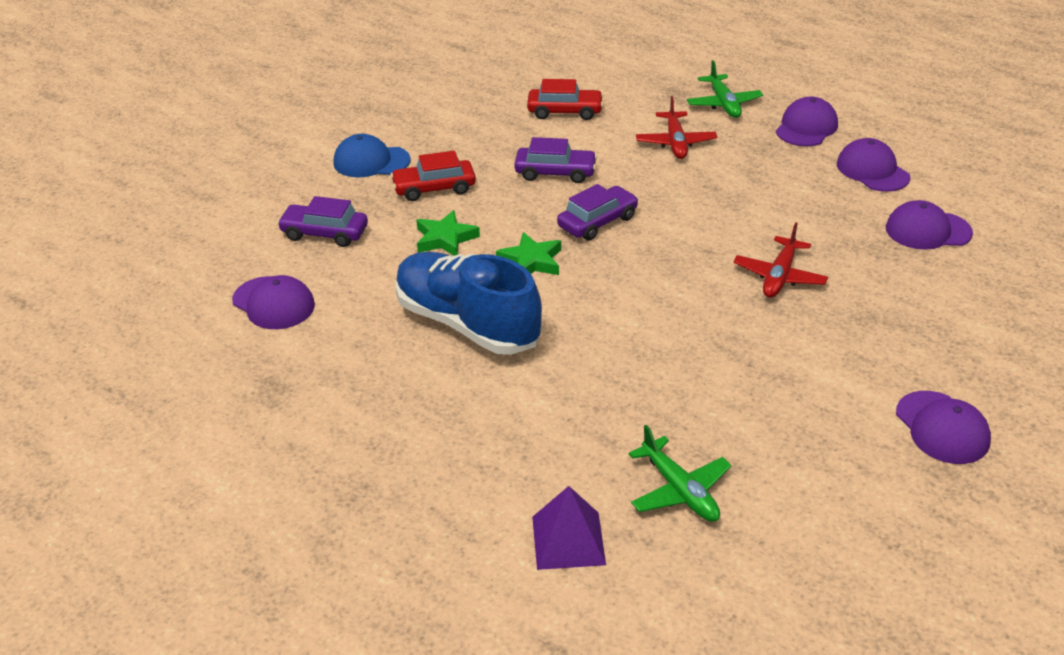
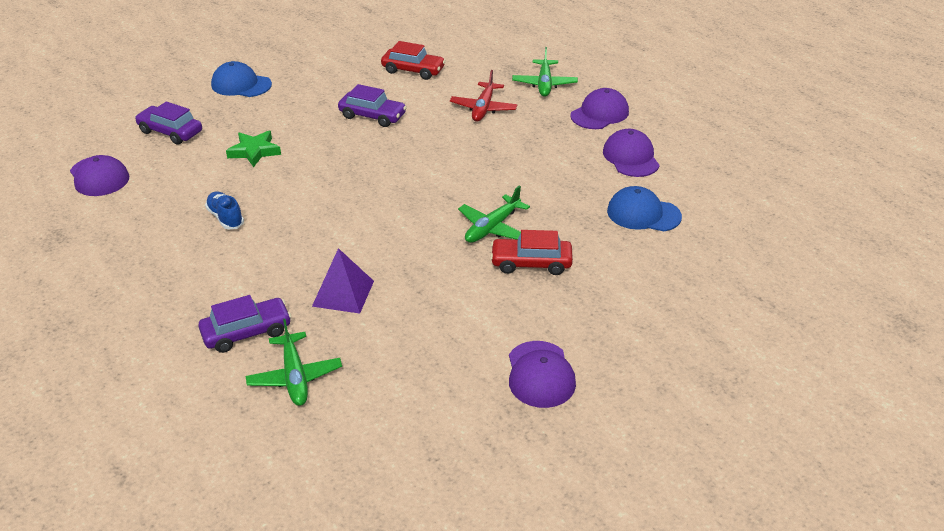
camera: 15 degrees right, 0 degrees up
red car [390,151,476,201] -> red car moved to [490,230,573,275]
blue shoe [395,252,542,355] -> blue shoe [205,192,244,230], size x0.42
green star [496,232,561,275] -> none
purple pyramid [532,486,606,570] -> purple pyramid moved to [312,248,374,314]
purple car [557,184,638,241] -> purple car moved to [199,295,291,353]
red plane [733,222,828,298] -> green plane [458,185,530,243]
purple cap [886,200,973,250] -> blue cap [607,186,682,231]

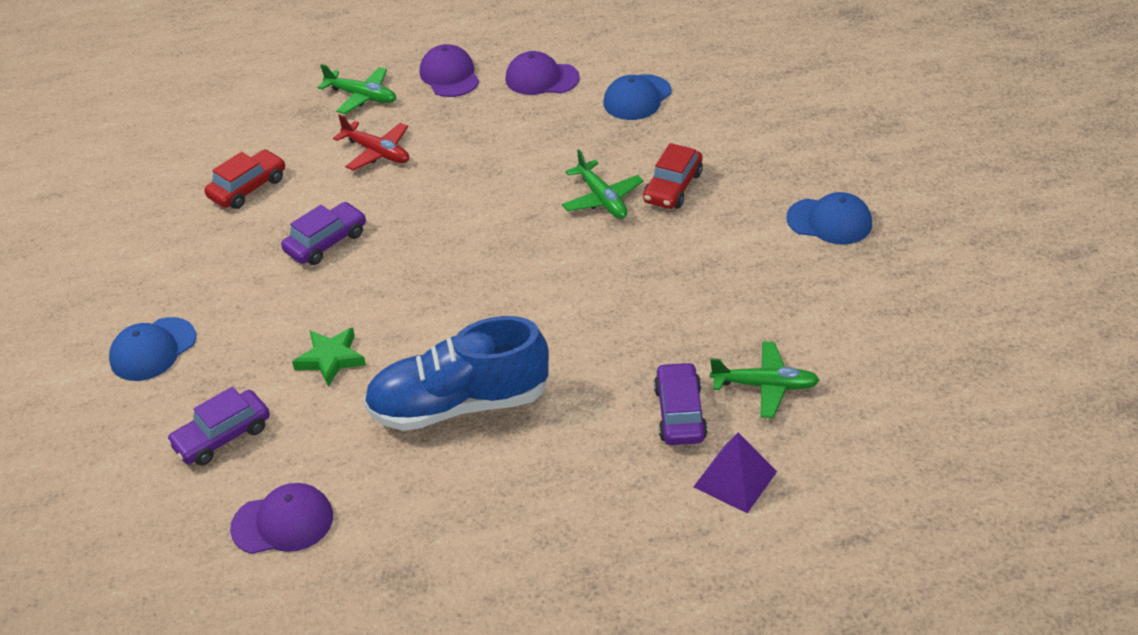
camera: 65 degrees left, 5 degrees up
blue shoe [205,192,244,230] -> blue shoe [363,316,549,431], size x2.38
purple pyramid [312,248,374,314] -> purple pyramid moved to [694,433,777,513]
purple cap [509,341,576,408] -> blue cap [786,192,872,245]

